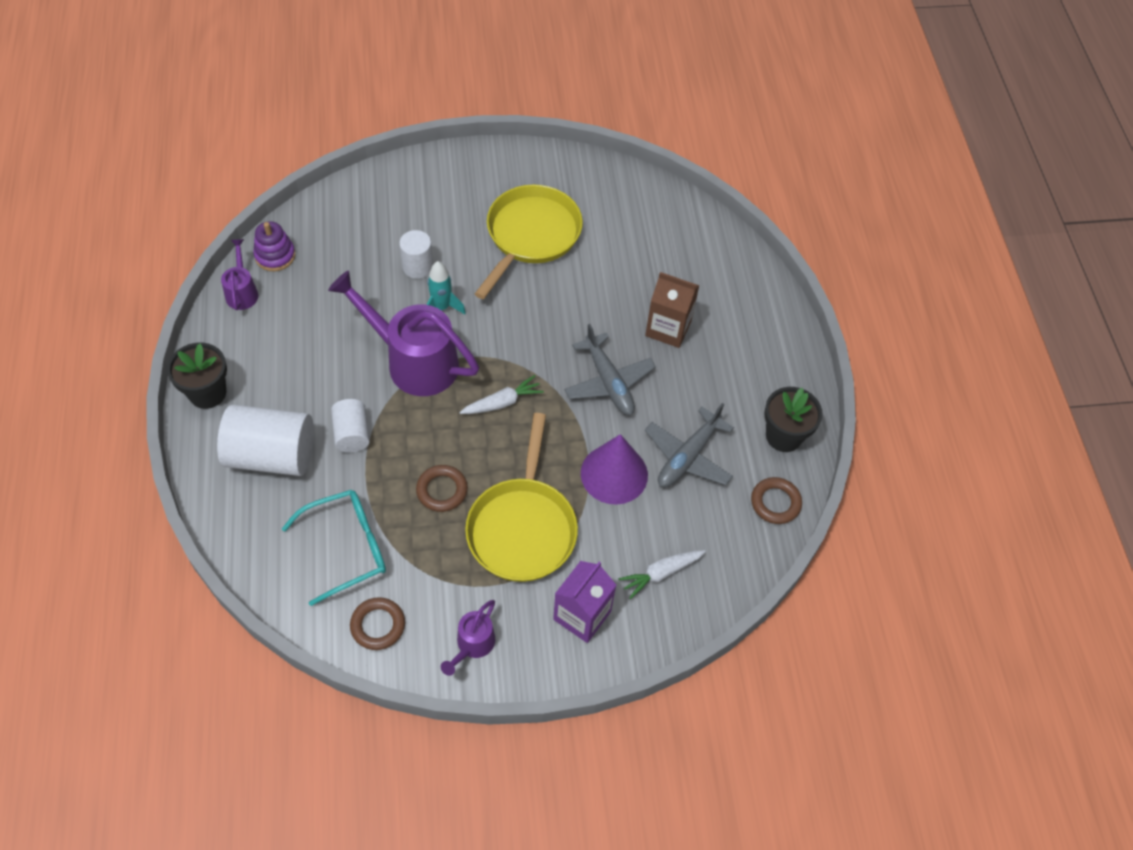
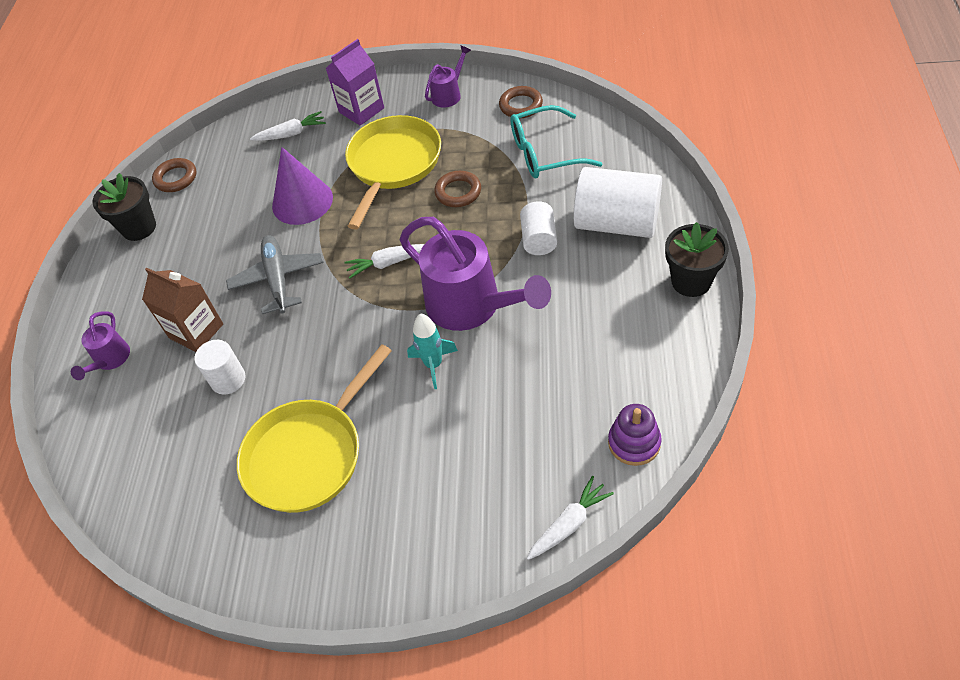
camera: 160 degrees left, 5 degrees down
purple watering can [221,239,258,310] -> purple watering can moved to [71,311,130,380]
white cylinder [399,230,433,279] -> white cylinder moved to [194,340,246,395]
grey plane [645,403,734,487] -> none
none -> white carrot [527,476,614,560]

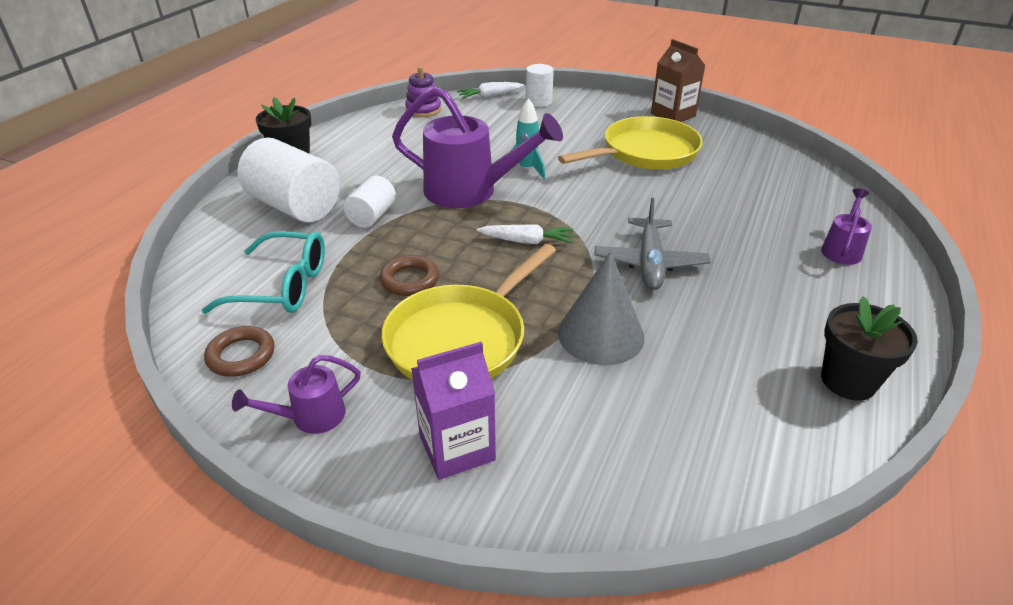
camera: 165 degrees left, 15 degrees down
brown carton [142,268,223,352] -> brown carton moved to [651,39,705,122]
brown ring [152,158,196,192] -> none
white cylinder [194,340,246,395] -> white cylinder moved to [526,64,554,107]
white carrot [250,111,326,141] -> none
purple cone [272,147,333,225] -> grey cone [558,251,644,365]
purple watering can [400,217,551,331] -> purple watering can turned 135 degrees clockwise [392,87,563,208]

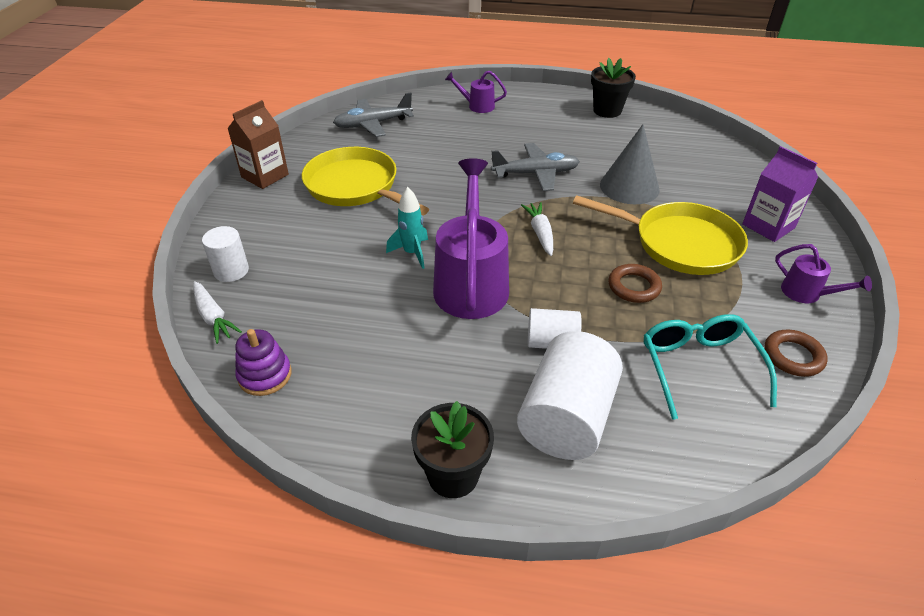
camera: 105 degrees left, 5 degrees up
none -> grey plane [333,93,414,137]

